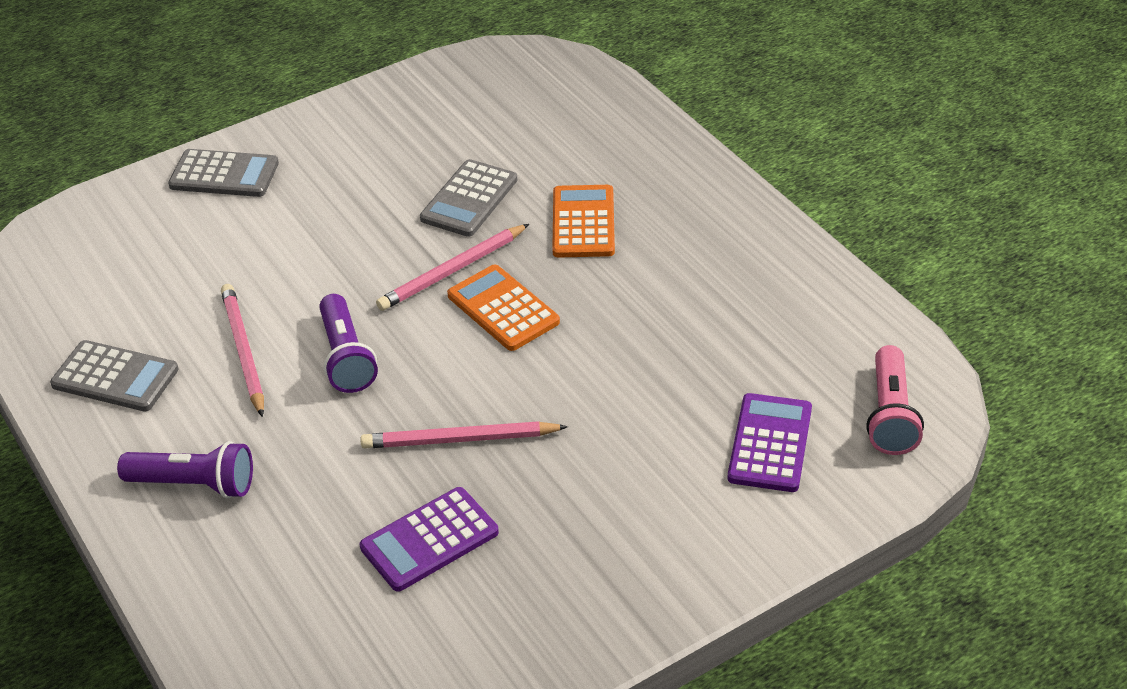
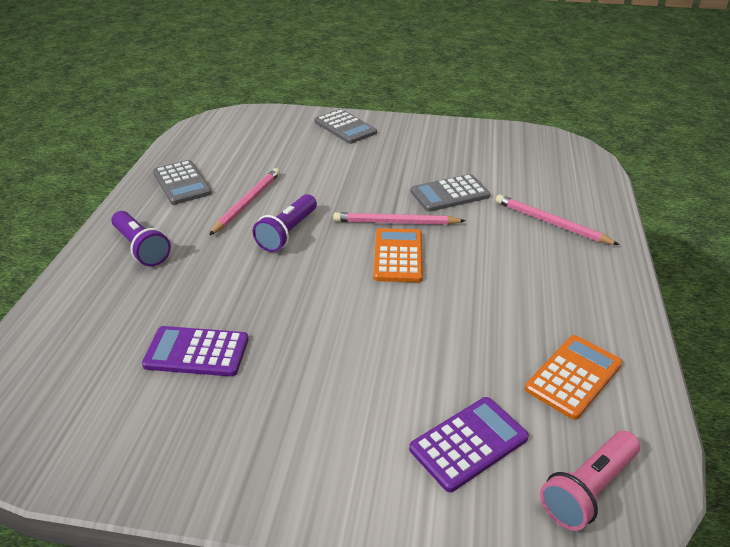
camera: 40 degrees right, 5 degrees down
pink pencil [361,421,568,449] -> pink pencil moved to [496,195,619,245]
orange calculator [552,185,615,258] -> orange calculator moved to [525,335,622,420]

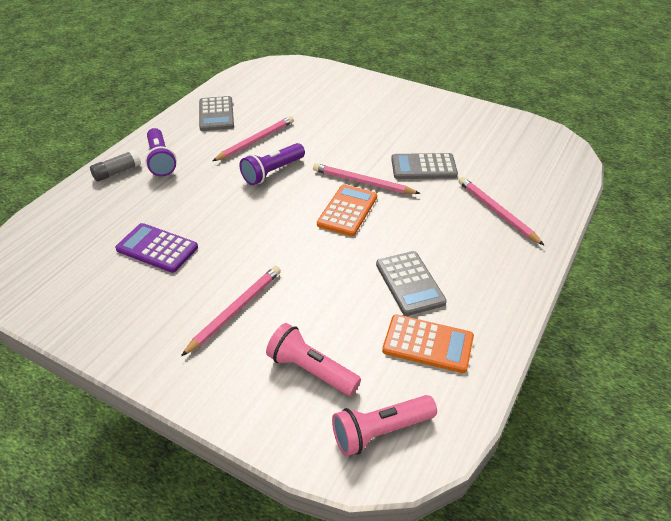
camera: 20 degrees right, 5 degrees up
grey calculator [315,109,377,144] -> grey calculator moved to [376,251,447,316]
purple calculator [409,397,529,492] -> pink flashlight [266,323,361,396]
orange calculator [525,335,622,420] -> orange calculator turned 45 degrees clockwise [382,314,474,373]
none -> grey glue stick [90,150,141,181]
none -> pink pencil [181,266,281,356]

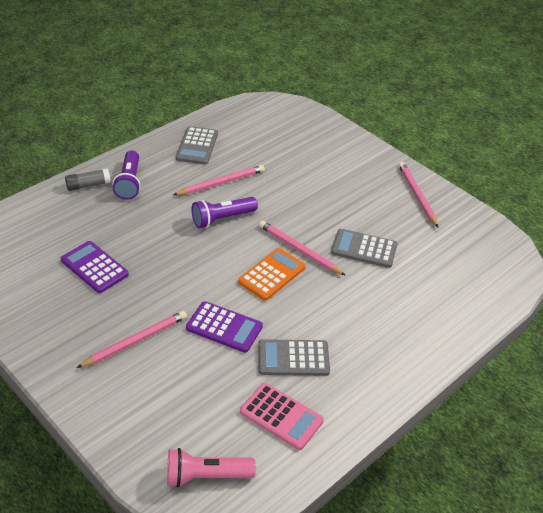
camera: 15 degrees right, 0 degrees up
pink flashlight [266,323,361,396] -> none
grey calculator [376,251,447,316] -> grey calculator turned 90 degrees clockwise [258,339,330,376]
orange calculator [382,314,474,373] -> pink calculator [240,383,324,450]
pink pencil [458,177,544,245] -> pink pencil moved to [398,162,438,227]
none -> purple calculator [186,301,263,353]

